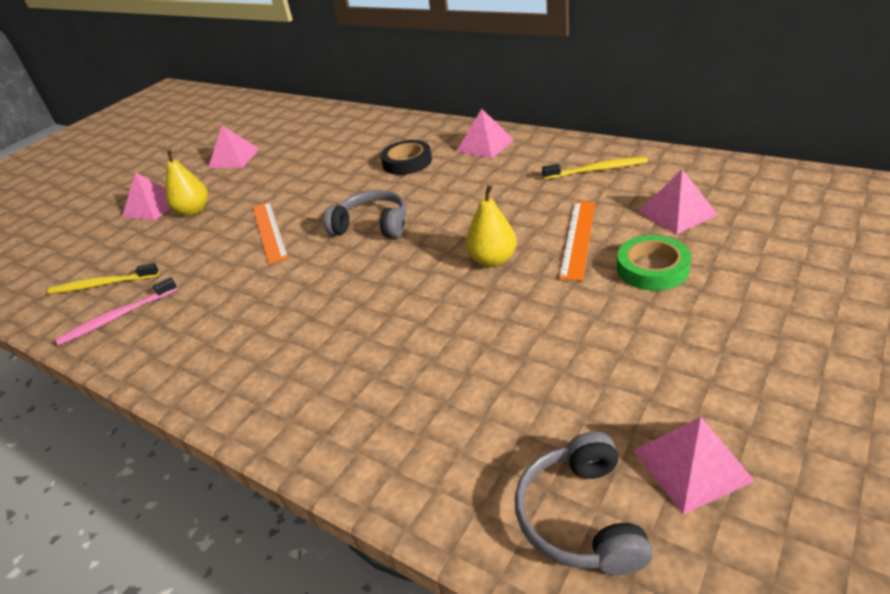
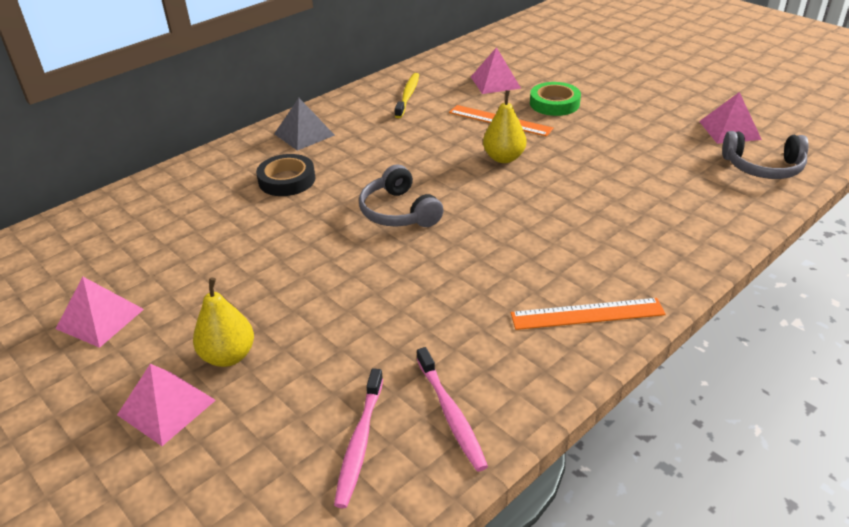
camera: 80 degrees left, 0 degrees up
yellow toothbrush [48,263,159,294] -> pink toothbrush [334,368,383,508]
orange ruler [253,202,289,264] -> orange ruler moved to [511,298,666,330]
grey headphones [324,190,406,238] -> grey headphones turned 60 degrees counterclockwise [359,164,443,227]
pink pyramid [457,109,514,159] -> grey pyramid [274,98,335,151]

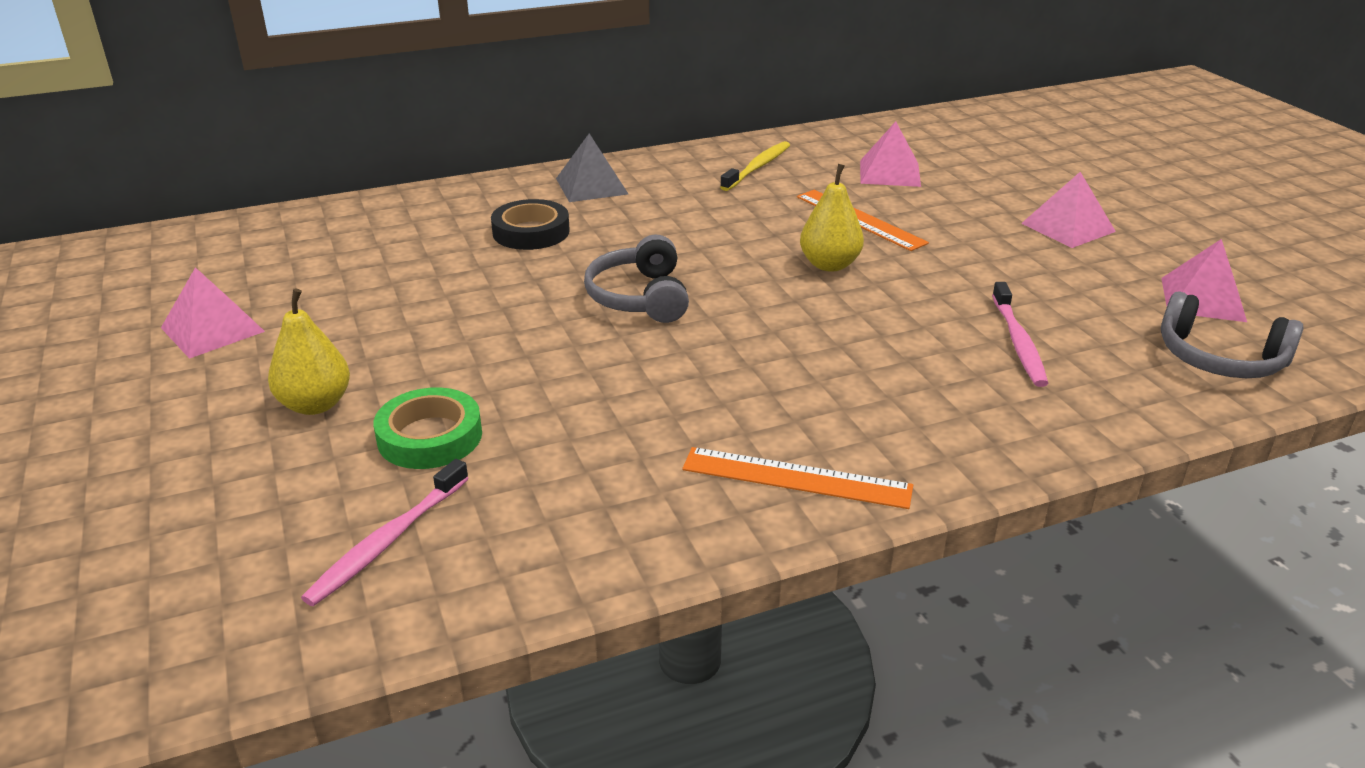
camera: 20 degrees right, 5 degrees down
pink pyramid [117,364,216,446] -> pink pyramid moved to [1021,172,1116,248]
pink toothbrush [417,347,488,472] -> pink toothbrush moved to [992,282,1049,387]
green tape [530,82,581,116] -> green tape moved to [374,387,482,469]

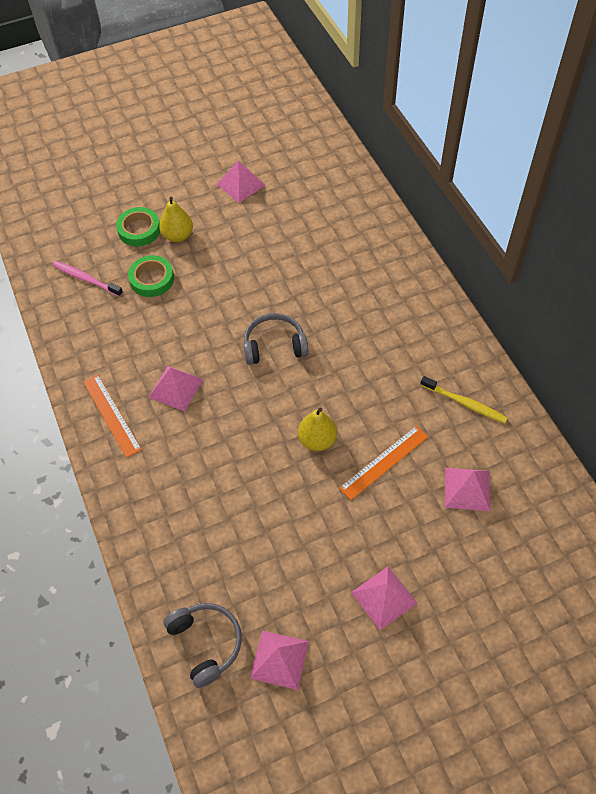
camera: 90 degrees right, 25 degrees up
black tape [491,199,570,250] -> none
grey pyramid [556,134,628,202] -> none
orange ruler [682,447,913,509] -> orange ruler turned 45 degrees counterclockwise [83,375,142,458]
pink toothbrush [992,282,1049,387] -> none
grey headphones [1161,291,1303,378] -> grey headphones turned 120 degrees clockwise [163,603,242,688]
none -> green tape [116,207,160,246]
none -> pink pyramid [148,366,203,412]

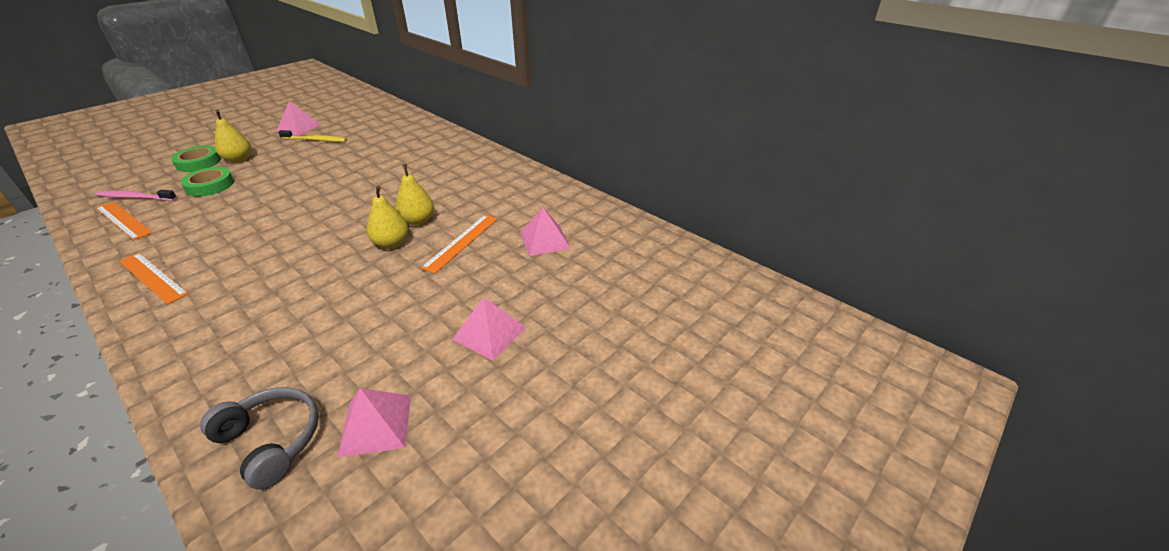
camera: 25 degrees left, 20 degrees down
pink pyramid [148,366,203,412] -> none
grey headphones [243,313,308,365] -> none
yellow toothbrush [420,376,507,423] -> yellow toothbrush moved to [278,130,347,142]
none -> orange ruler [96,201,152,240]
none -> yellow pear [395,164,434,226]

